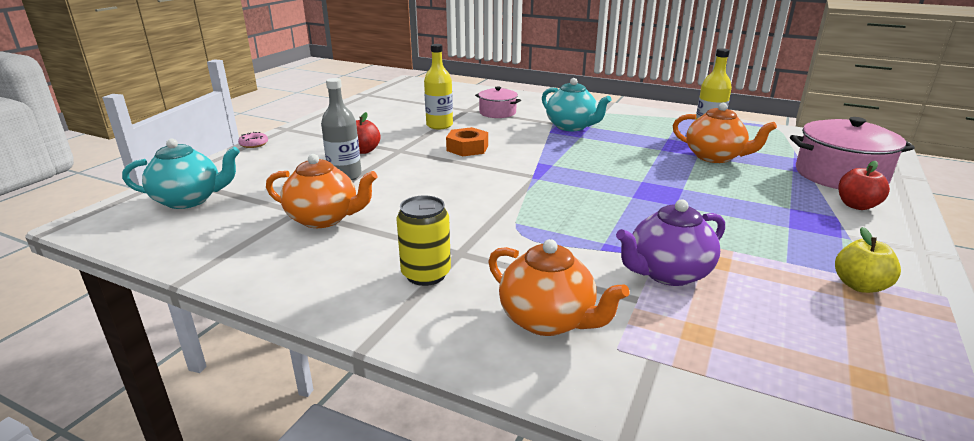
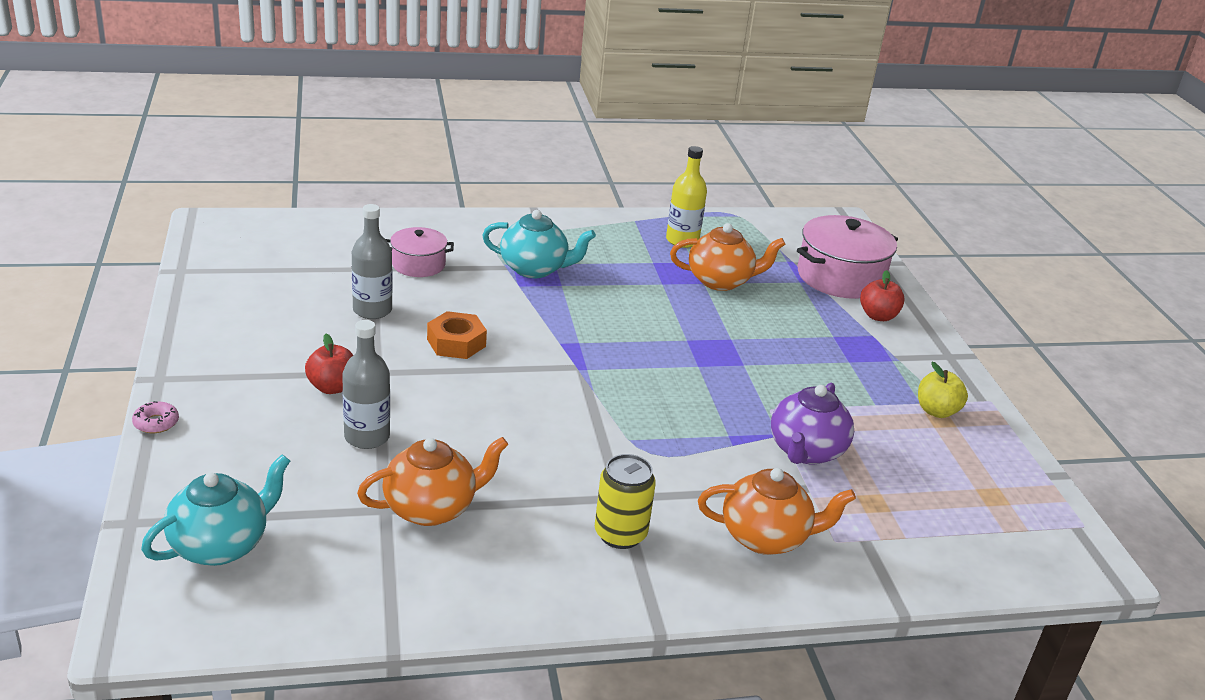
camera: 40 degrees left, 5 degrees up
yellow bottle [424,44,453,129] -> grey bottle [352,204,392,319]

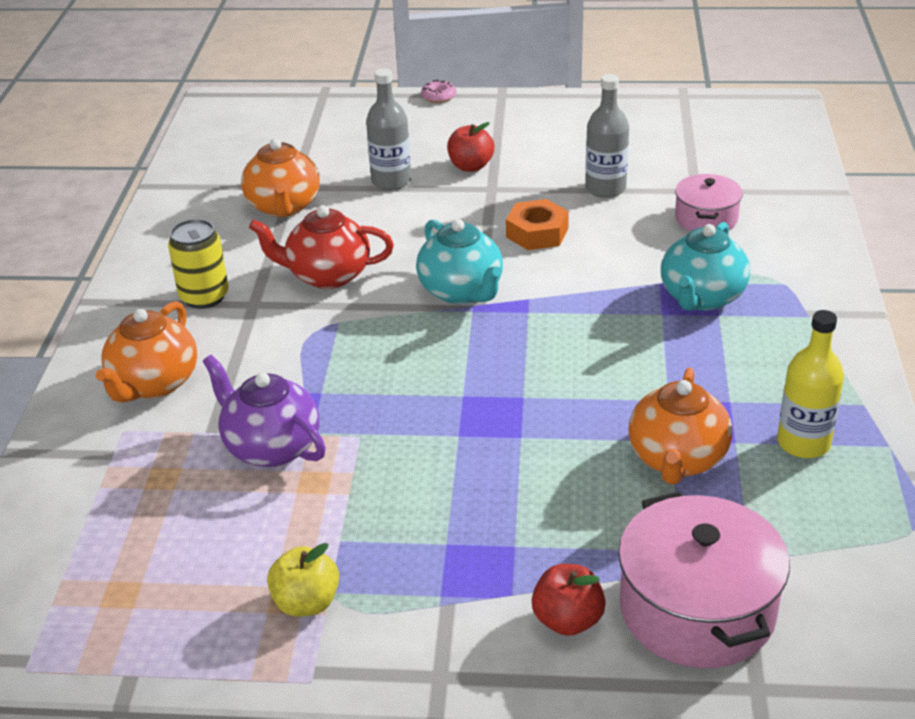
camera: 110 degrees right, 5 degrees up
turquoise teapot [141,454,290,566] -> turquoise teapot moved to [416,219,503,304]
none -> red teapot [249,205,394,289]

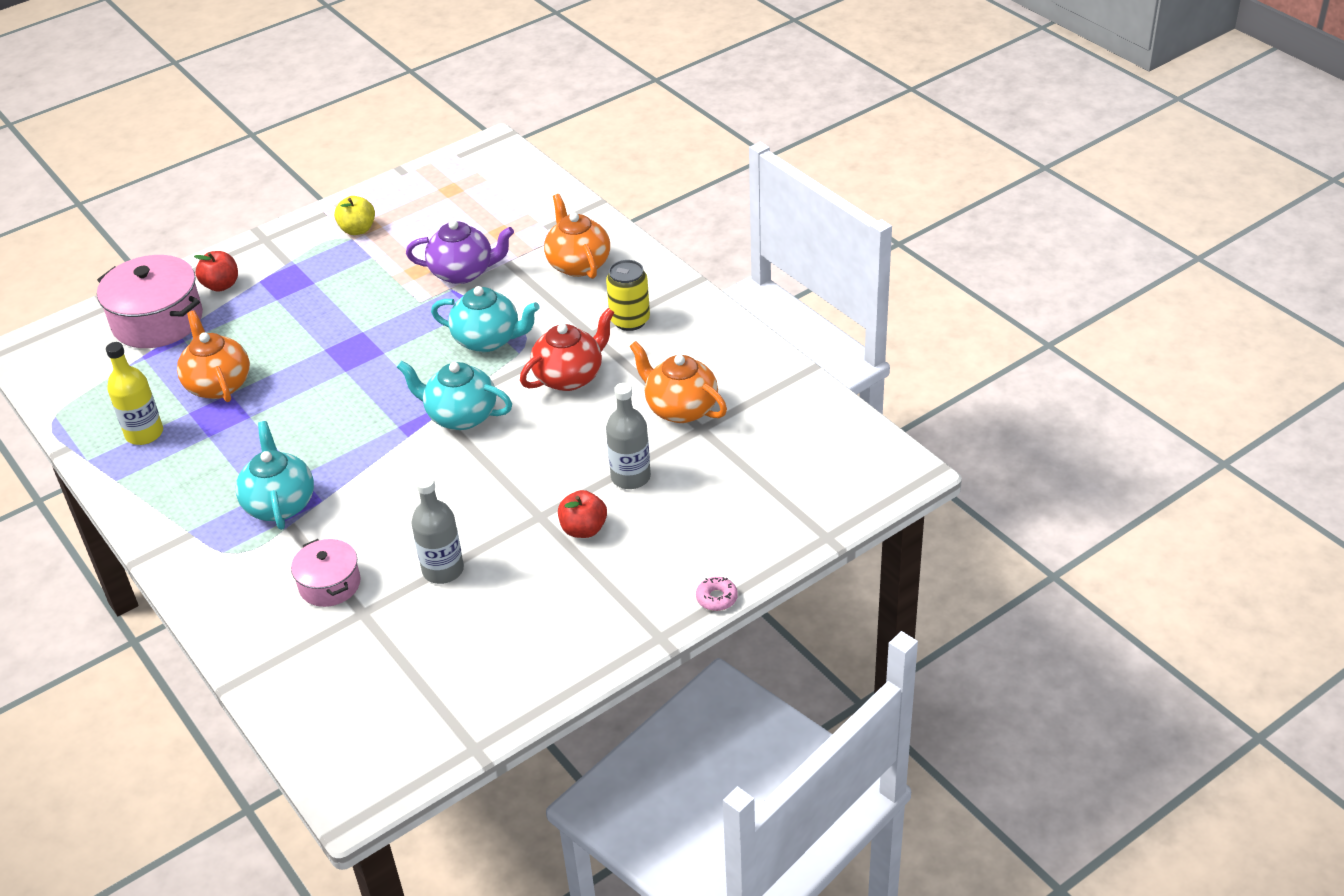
camera: 140 degrees right, 5 degrees up
orange nut [506,199,569,250] -> none
none -> turquoise teapot [431,286,540,352]

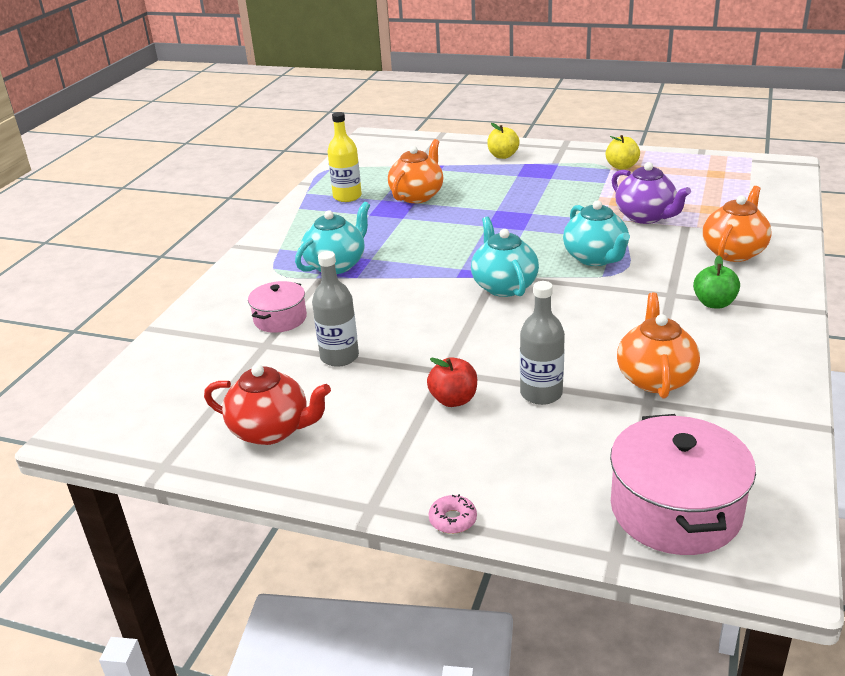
camera: 55 degrees right, 10 degrees down
pink pot [97,255,203,348] -> pink pot moved to [610,414,756,555]
red apple [194,251,238,292] -> yellow apple [487,123,520,159]
red teapot [520,308,615,391] -> red teapot moved to [204,364,331,445]
yellow can [606,260,650,331] -> green apple [693,256,740,309]

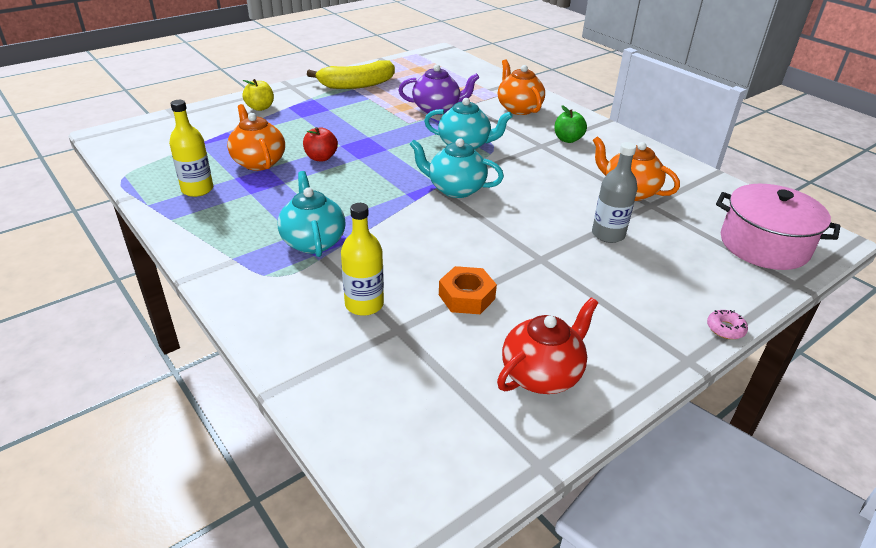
camera: 60 degrees left, 5 degrees up
pink pot [248,281,307,333] -> yellow bottle [341,203,384,316]
grey bottle [312,251,359,367] -> orange nut [439,266,497,314]
red apple [427,357,477,407] -> red apple moved to [303,127,338,161]
yellow apple [606,135,640,170] -> yellow banana [307,60,395,89]

